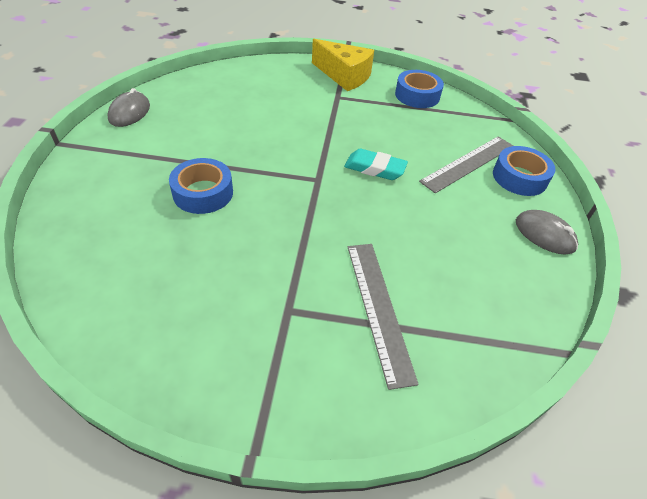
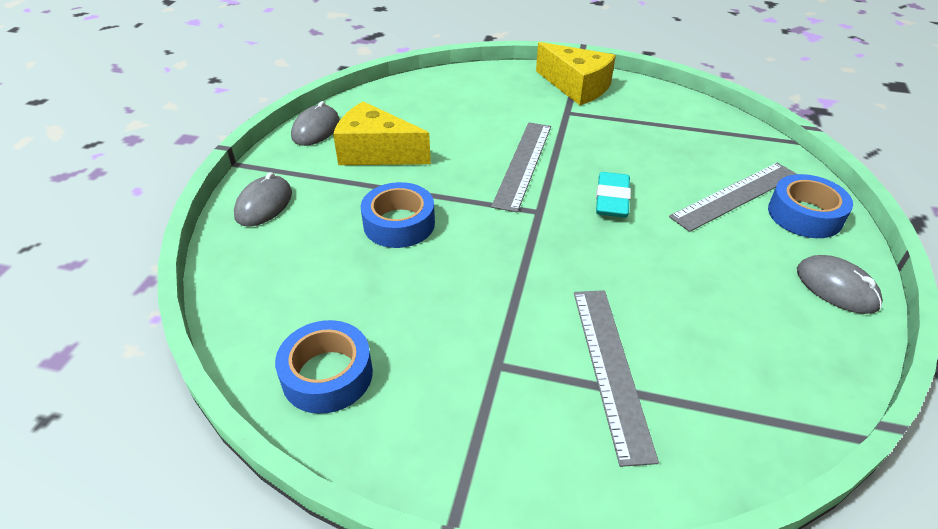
camera: 10 degrees right, 5 degrees down
turquoise eraser [344,149,408,180] -> turquoise eraser turned 75 degrees clockwise [596,172,631,218]
blue tape [395,70,444,108] -> blue tape moved to [275,320,373,414]
none -> grey mouse [234,172,292,227]
none -> yellow cheese [333,101,431,165]
none -> grey ruler [491,122,551,212]

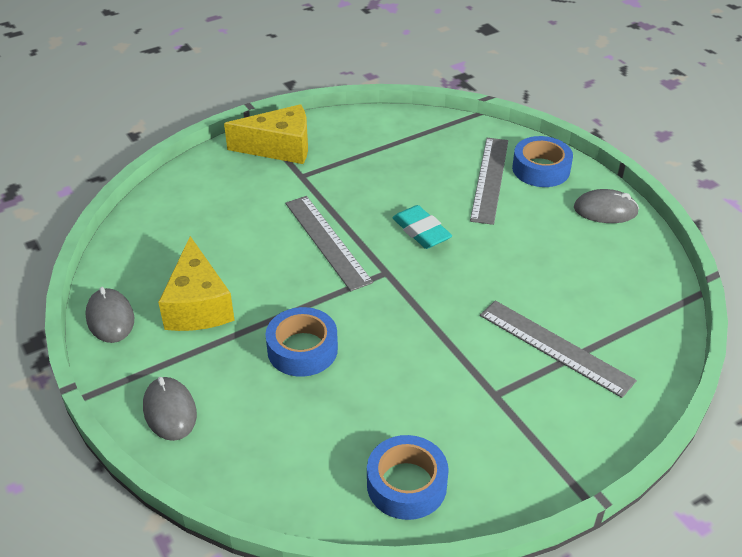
camera: 45 degrees left, 0 degrees up
yellow cheese [333,101,431,165] -> yellow cheese turned 75 degrees counterclockwise [158,236,235,331]

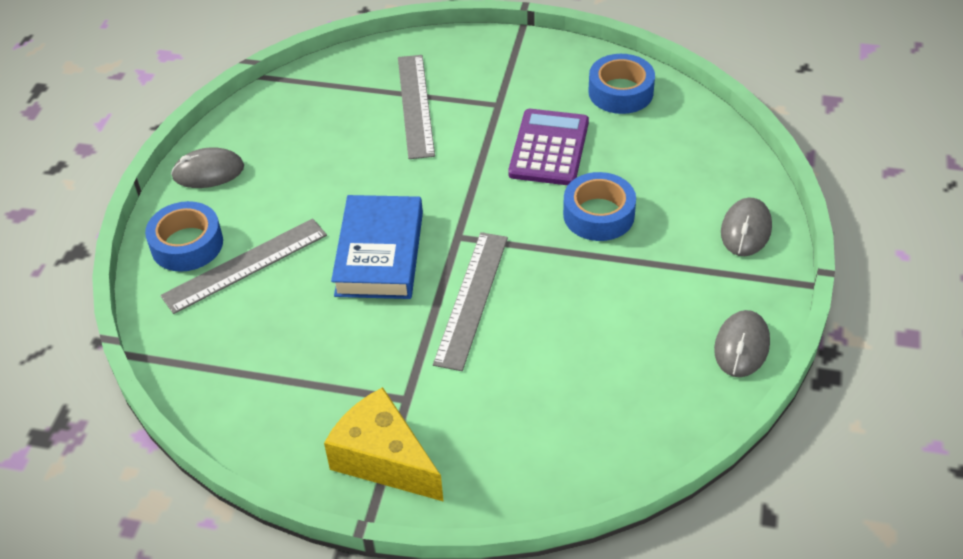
camera: 135 degrees left, 5 degrees up
yellow cheese [158,236,235,331] -> none
turquoise eraser [392,205,452,249] -> blue book [331,195,423,299]
grey mouse [574,189,639,223] -> grey mouse turned 60 degrees counterclockwise [171,147,244,188]
none -> purple calculator [508,109,589,185]

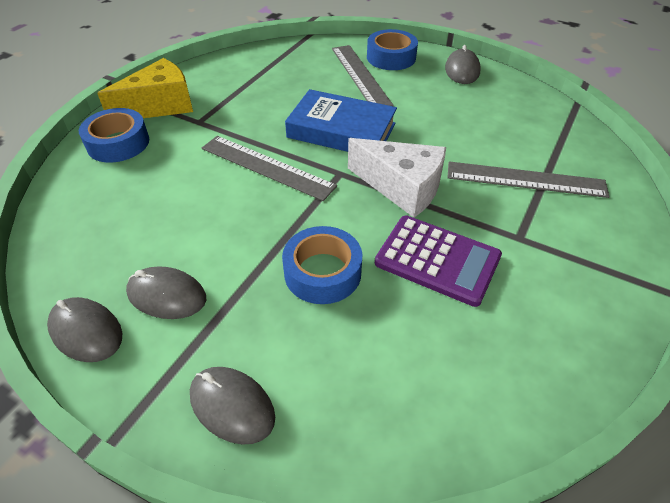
camera: 105 degrees right, 0 degrees up
blue tape [588,54,655,114] -> blue tape moved to [79,108,149,163]
none -> grey mouse [126,266,206,319]
none -> white cheese [348,138,446,218]

